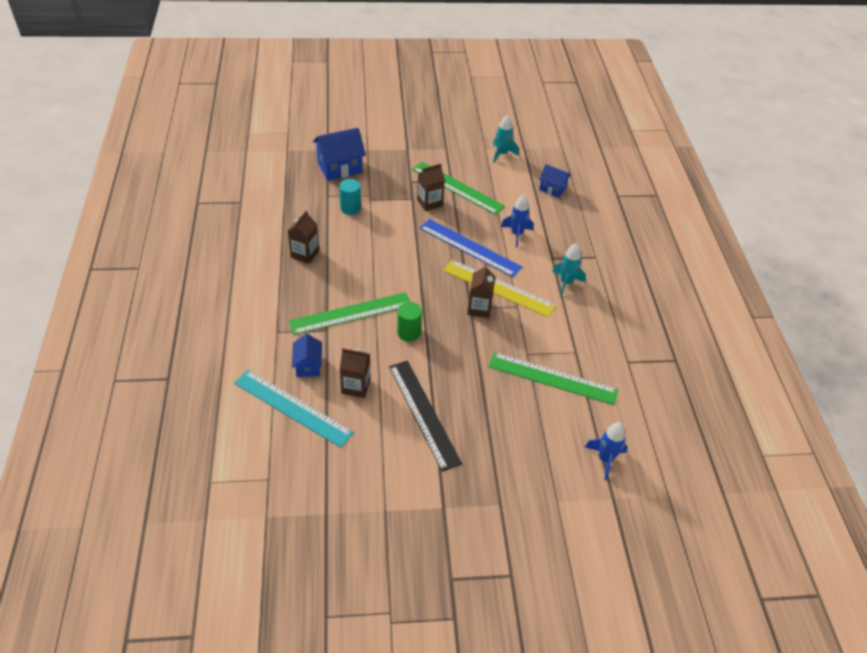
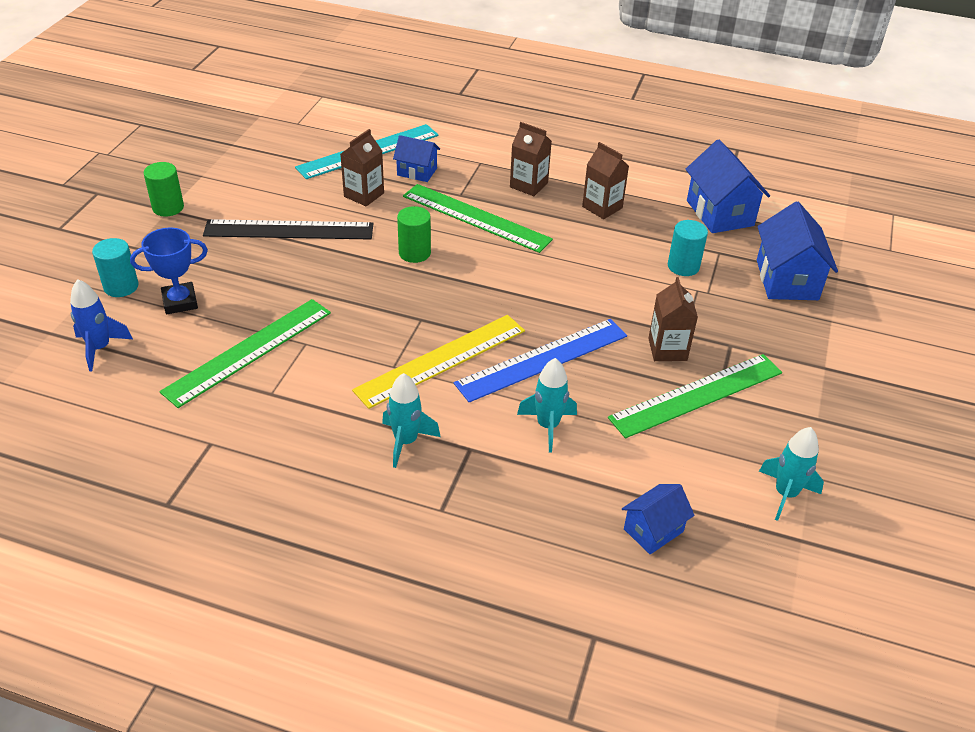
camera: 115 degrees right, 5 degrees down
green ruler [289,292,410,335] -> green ruler turned 60 degrees counterclockwise [403,184,553,253]
brown carton [467,264,496,318] -> brown carton moved to [510,122,552,196]
blue rocket [501,195,534,247] -> turquoise rocket [517,358,577,452]
none -> turquoise cylinder [92,238,138,297]
none -> blue trophy [130,228,208,314]
none -> green cylinder [144,162,184,216]
none -> blue house [686,140,770,233]

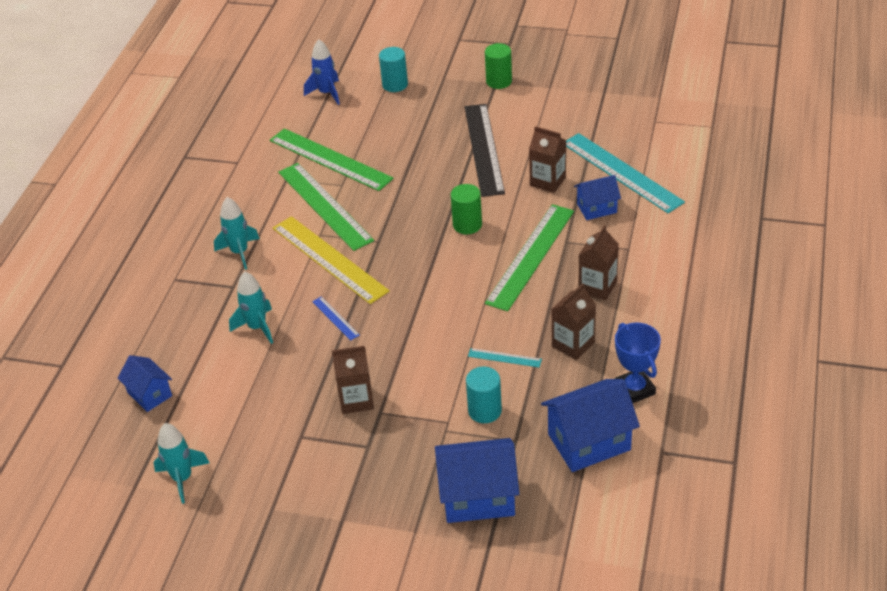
camera: 90 degrees right, 0 degrees up
blue trophy [130,228,208,314] -> blue trophy moved to [615,323,661,403]
blue house [393,135,440,182] -> blue house turned 60 degrees clockwise [574,175,621,220]
blue ruler [454,319,627,403] -> blue ruler [312,297,360,340], size x0.43
green ruler [608,354,782,438] -> green ruler moved to [278,163,374,251]
none -> turquoise ruler [468,348,542,368]

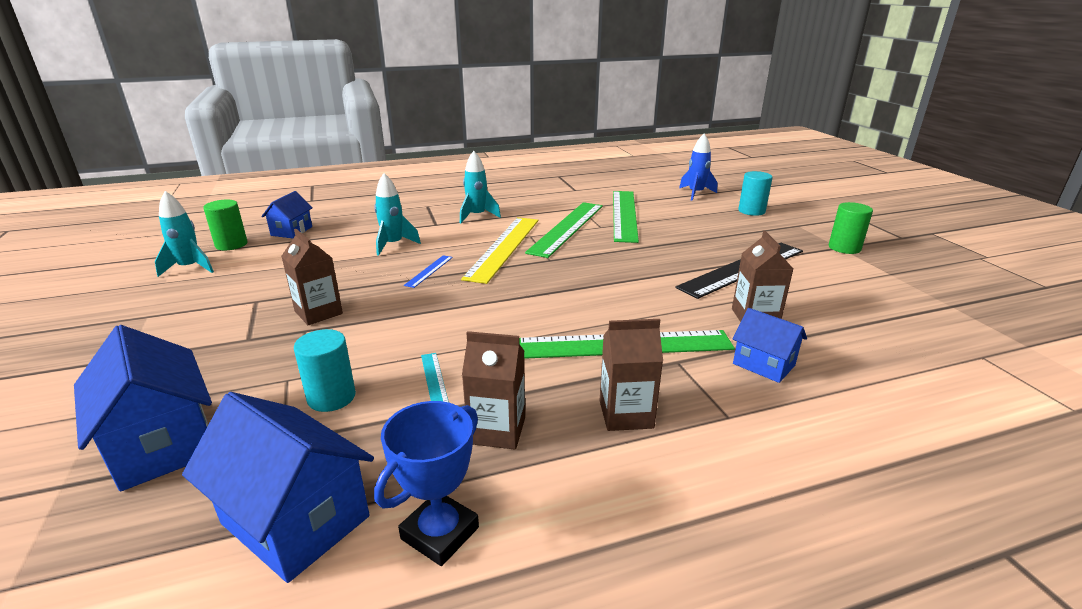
camera: 55 degrees right, 15 degrees down
green cylinder [451,184,482,234] -> green cylinder moved to [203,200,248,250]
turquoise ruler [566,133,685,213] -> none

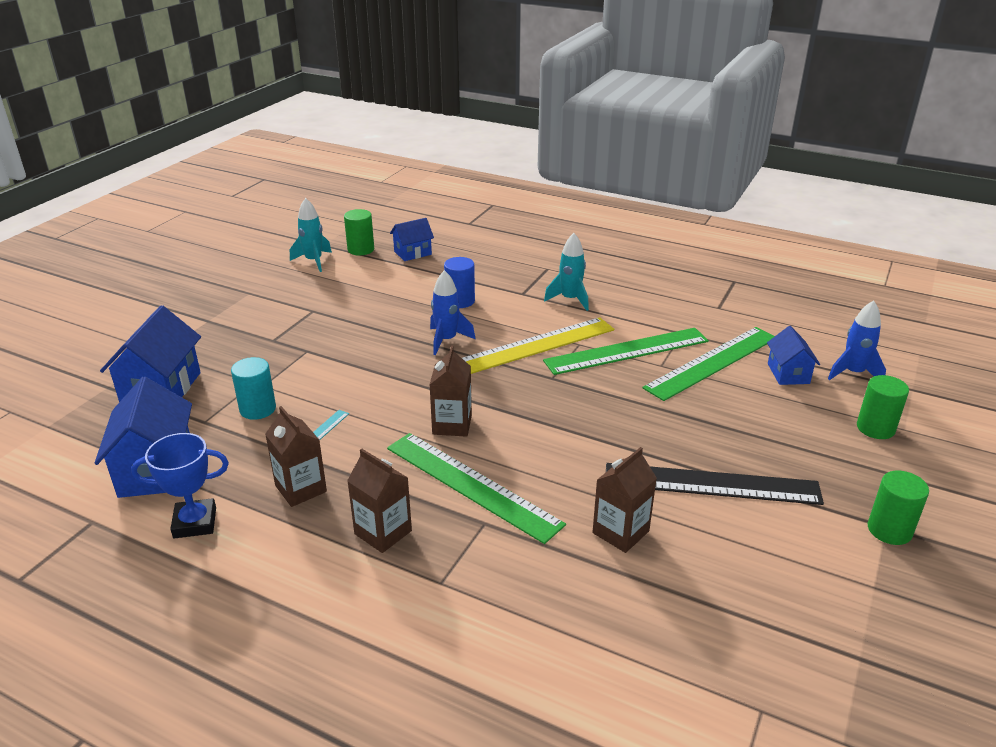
camera: 45 degrees right, 5 degrees up
brown carton [281,229,343,325] -> brown carton moved to [429,345,472,437]
turquoise rocket [374,173,421,256] -> blue cylinder [444,257,475,308]
blue ruler [404,255,453,288] -> blue rocket [430,270,475,355]
blue house [733,308,807,383] -> blue house moved to [767,326,820,385]
turquoise cylinder [738,171,773,216] -> green cylinder [857,375,909,439]

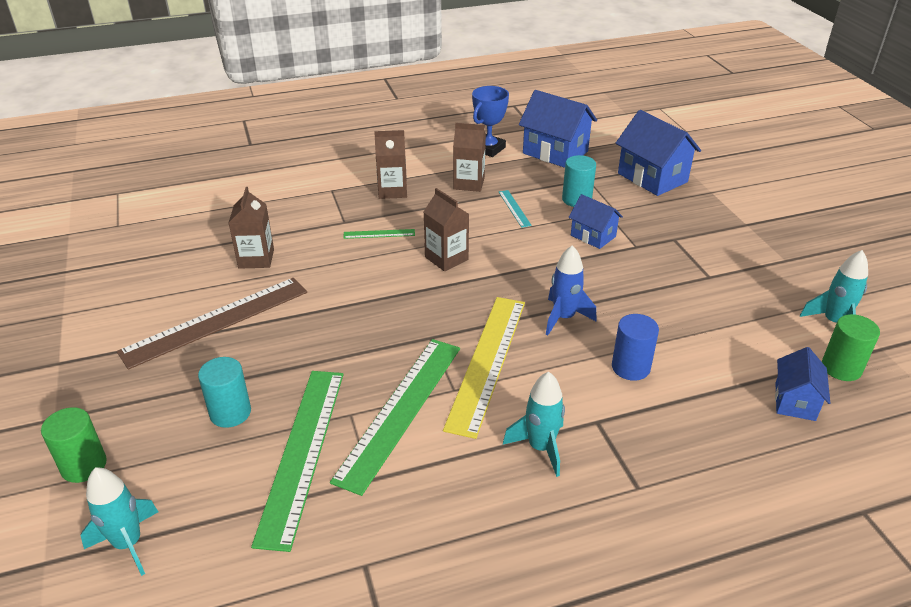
camera: 135 degrees right, 5 degrees up
green ruler [387,433,566,544] -> green ruler [343,229,415,239], size x0.43
black ruler [606,463,824,505] -> brown ruler [117,278,307,370]
blue house [767,326,820,385] -> blue house moved to [569,194,623,249]
blue rocket [828,301,886,380] -> turquoise rocket [80,467,158,576]
green cylinder [868,470,929,545] -> none
none -> turquoise cylinder [198,357,251,428]

